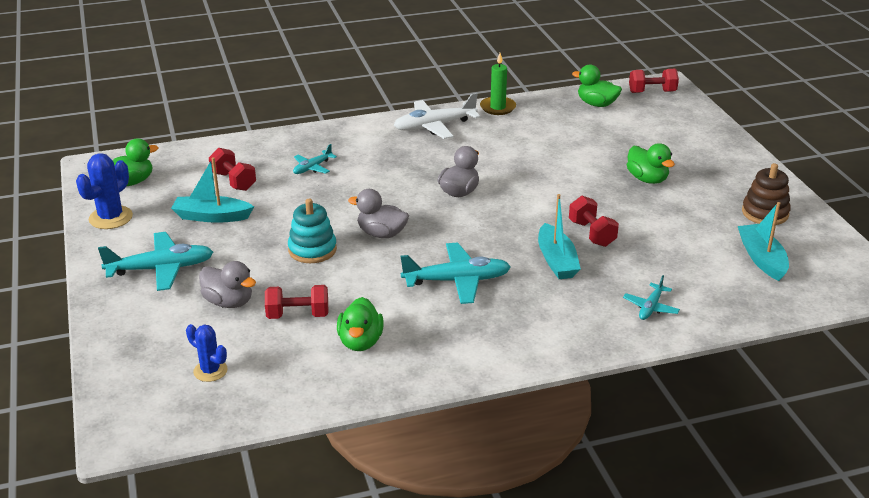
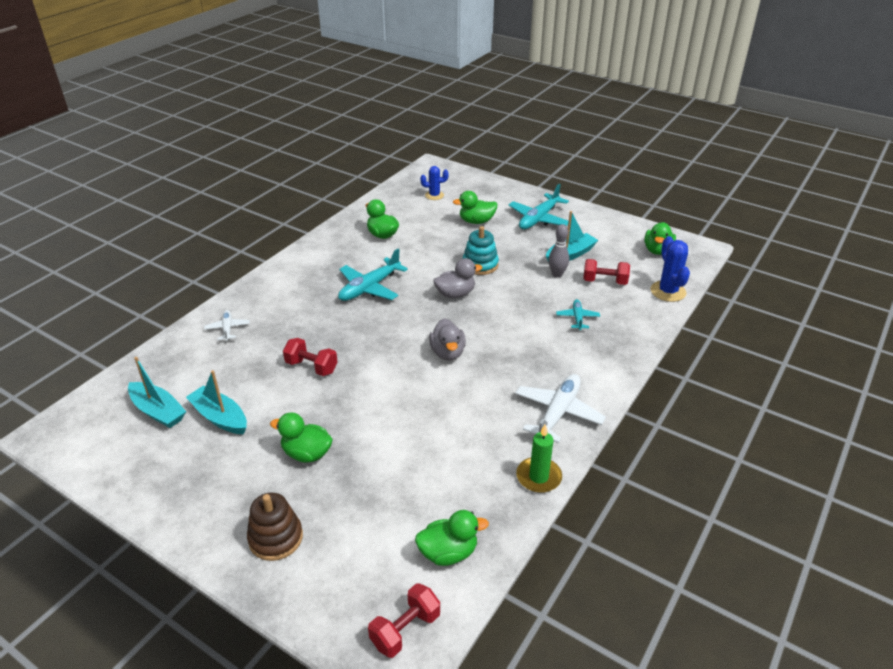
camera: 140 degrees right, 5 degrees up
blue cactus [76,153,133,229] -> blue cactus moved to [651,236,690,302]
grey duck [199,261,256,308] -> green duck [453,191,498,224]
red dumbbell [265,285,328,319] -> none
turquoise boat [538,194,581,279] -> turquoise boat moved to [186,370,247,434]
turquoise plane [623,275,680,320] -> white plane [204,310,250,341]
brown stacking toy [742,163,791,225] -> brown stacking toy moved to [247,493,303,561]
none -> grey bowling pin [549,224,569,278]

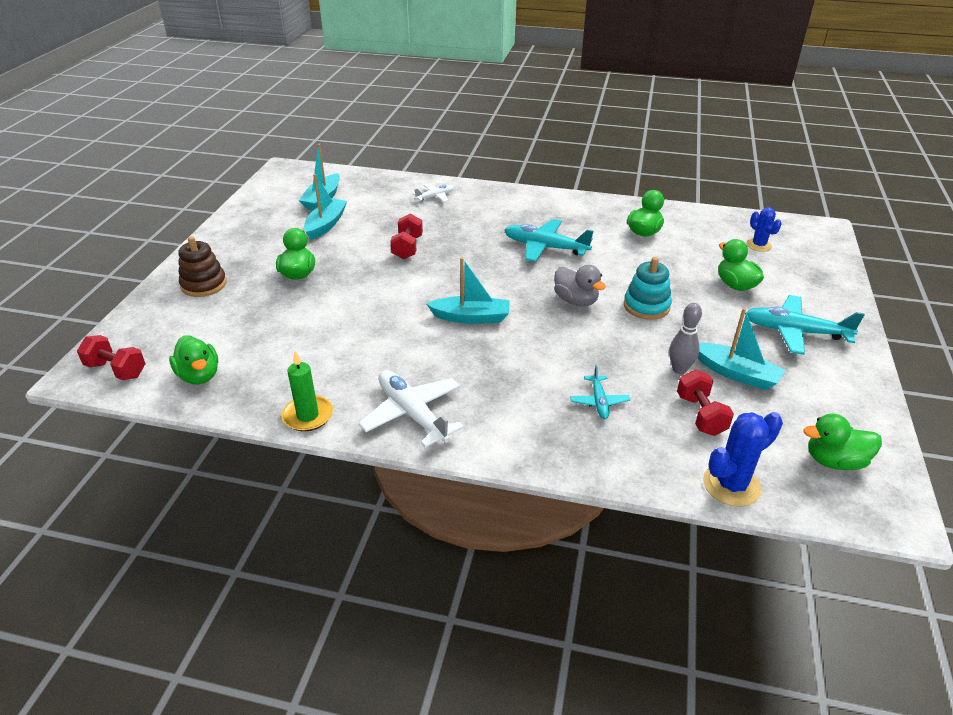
camera: 70 degrees right, 0 degrees up
grey duck [429,318,466,361] -> turquoise boat [427,257,510,324]
white plane [515,374,606,443] -> white plane turned 135 degrees counterclockwise [358,370,464,447]
turquoise plane [556,299,600,330] -> turquoise plane turned 105 degrees clockwise [570,365,630,419]

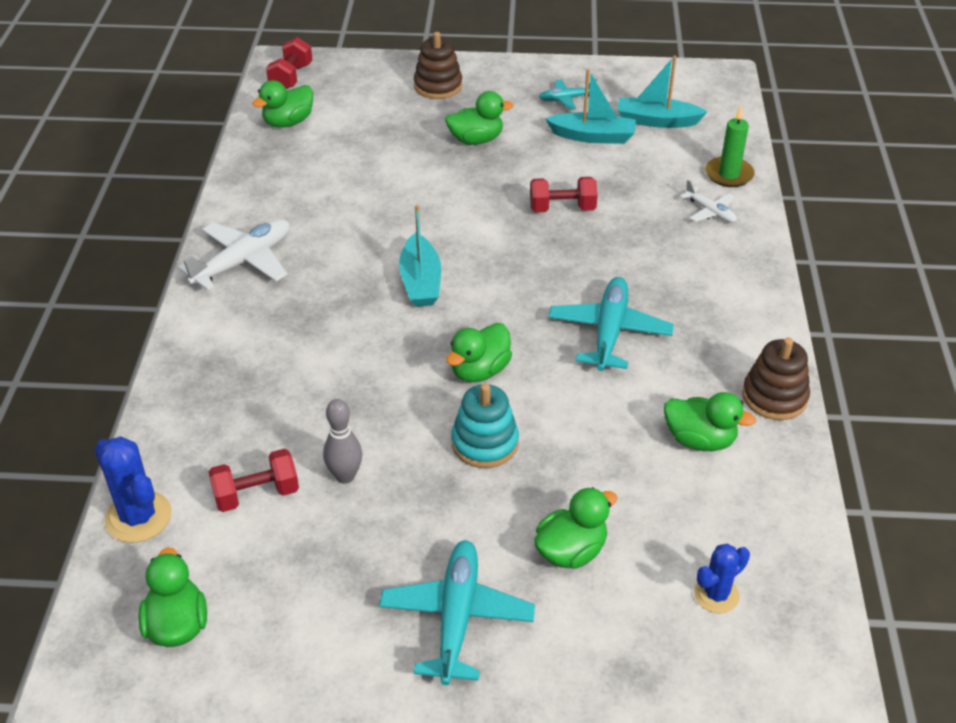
camera: 80 degrees right, 5 degrees up
green candle [282,351,333,432] -> green candle moved to [705,104,755,187]
grey duck [554,265,606,307] -> green duck [446,323,512,382]
turquoise plane [570,365,630,419] -> turquoise plane moved to [539,79,597,110]
turquoise boat [698,308,785,390] -> none
none -> brown stacking toy [742,337,810,420]

